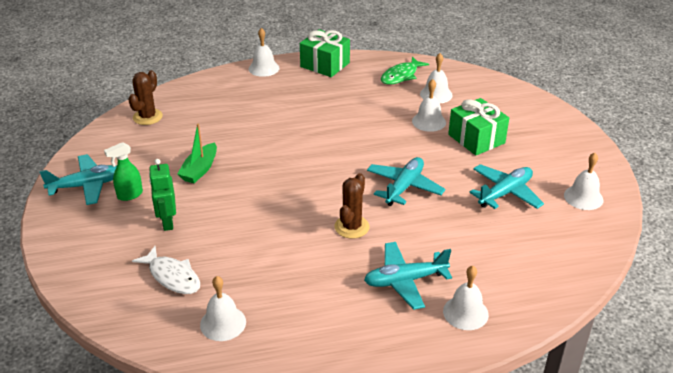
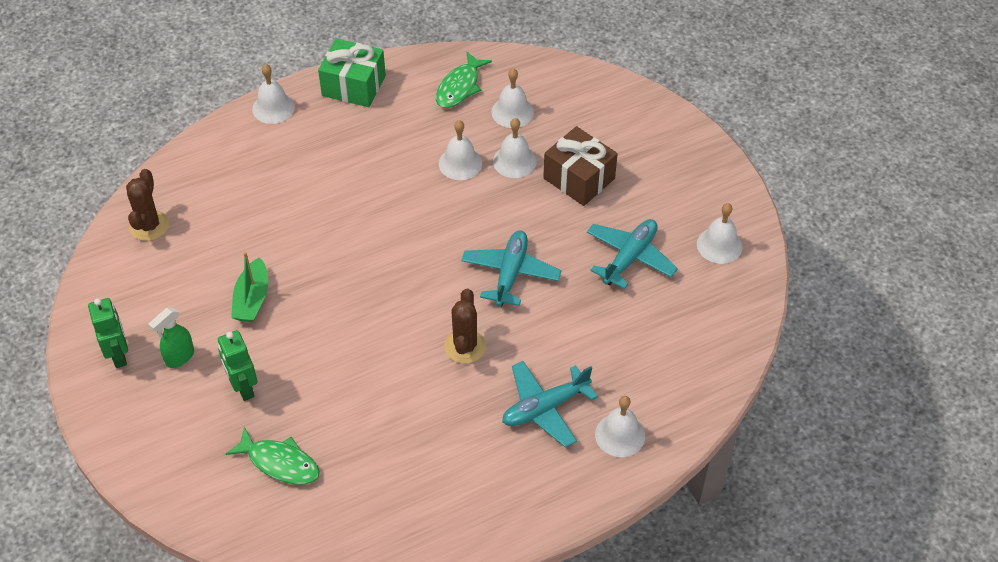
camera: 15 degrees left, 15 degrees up
turquoise plane [39,154,117,205] -> green robot [88,298,128,368]
white fish [132,246,200,294] -> green fish [226,427,320,484]
white bell [200,276,246,341] -> white bell moved to [439,120,482,180]
green gift [448,98,509,155] -> brown gift [543,126,618,206]

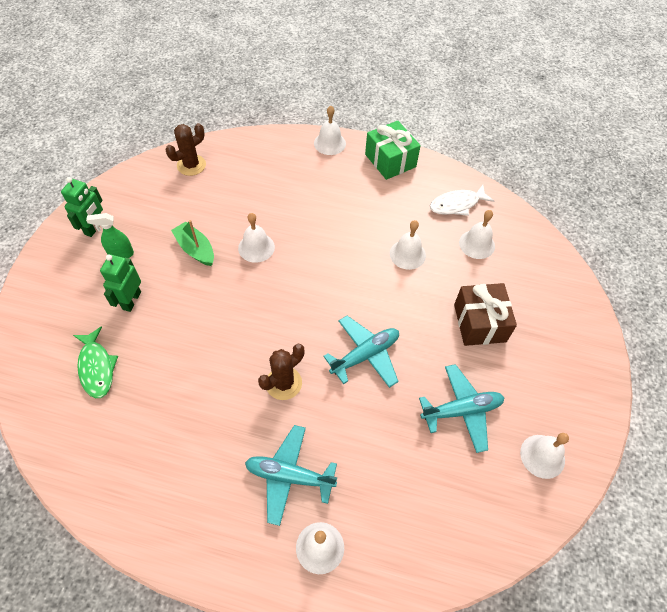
camera: 40 degrees right, 5 degrees up
green boat [231,252,268,322] -> green boat turned 90 degrees clockwise [171,220,214,266]
green fish [436,51,492,108] -> white fish [430,185,494,216]
white bell [493,118,537,178] -> white bell moved to [238,213,275,263]

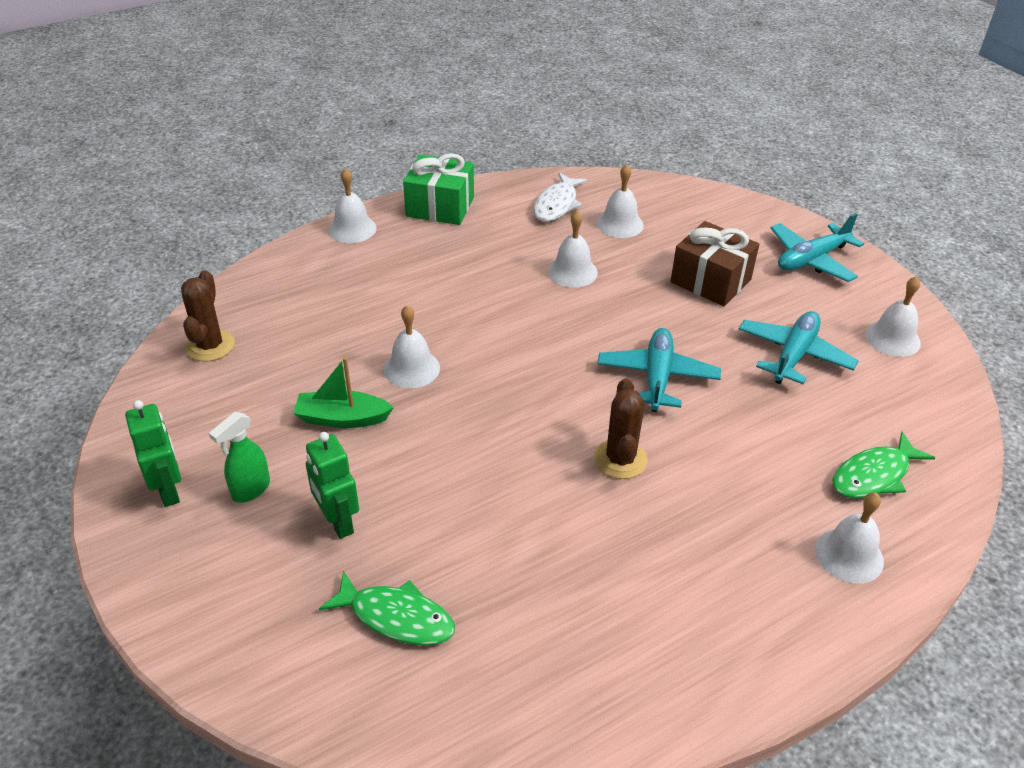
camera: 45 degrees left, 15 degrees down
turquoise plane [245,425,337,526] -> turquoise plane moved to [771,213,864,282]
none -> green fish [833,432,935,498]

